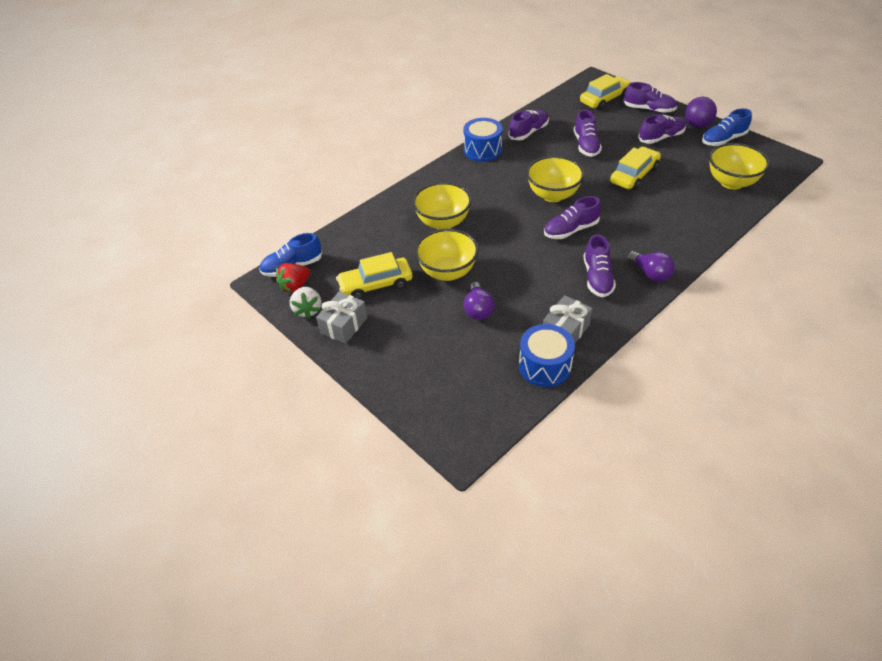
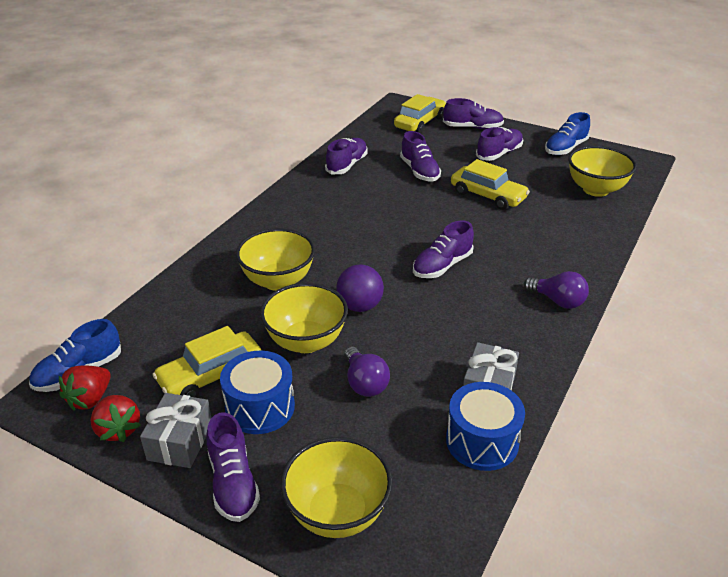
camera: 20 degrees left, 10 degrees down
white strawberry [290,287,322,319] -> red strawberry [91,395,141,442]
blue drum [463,118,502,162] -> blue drum moved to [220,351,295,434]
yellow bowl [526,156,584,202] -> yellow bowl moved to [281,437,393,538]
purple shoe [584,235,616,297] -> purple shoe moved to [206,412,260,522]
yellow car [610,147,661,190] -> yellow car turned 105 degrees clockwise [451,159,530,210]
purple ball [685,97,717,128] -> purple ball moved to [336,265,384,312]

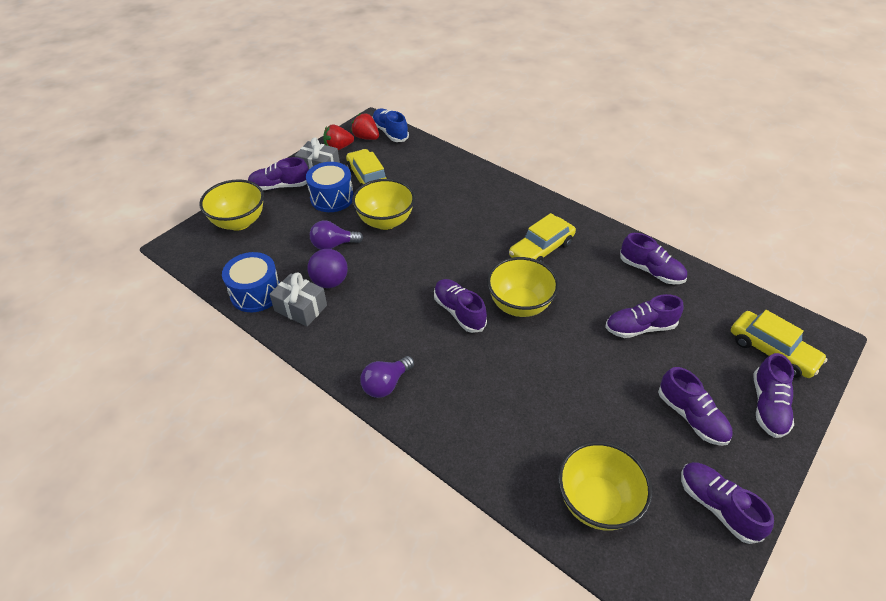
camera: 100 degrees right, 10 degrees up
yellow bowl [236,228,315,291] -> yellow bowl moved to [487,257,559,317]
purple ball [336,265,384,312] -> purple ball moved to [308,249,348,288]
yellow car [451,159,530,210] -> yellow car moved to [509,213,576,262]
blue shoe [545,112,590,155] -> purple shoe [681,462,774,544]

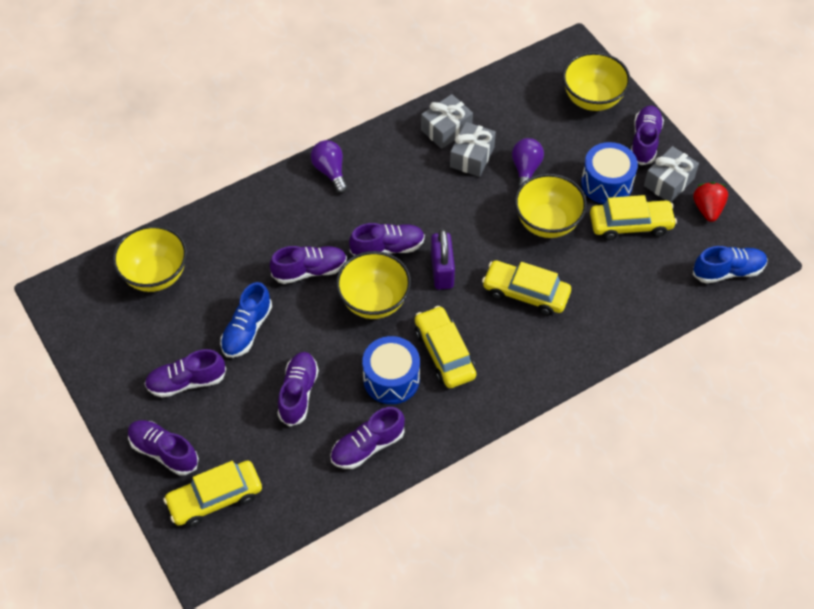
camera: 110 degrees right, 10 degrees up
blue drum [222,252,280,312] -> blue drum moved to [362,336,420,404]
purple ball [308,249,348,288] -> grey gift [450,122,496,177]
red strawberry [351,113,379,140] -> none
purple shoe [681,462,774,544] -> purple shoe moved to [270,246,347,284]
none -> blue shoe [220,282,272,358]
none -> purple padlock [431,229,455,290]
none -> yellow car [482,260,571,316]

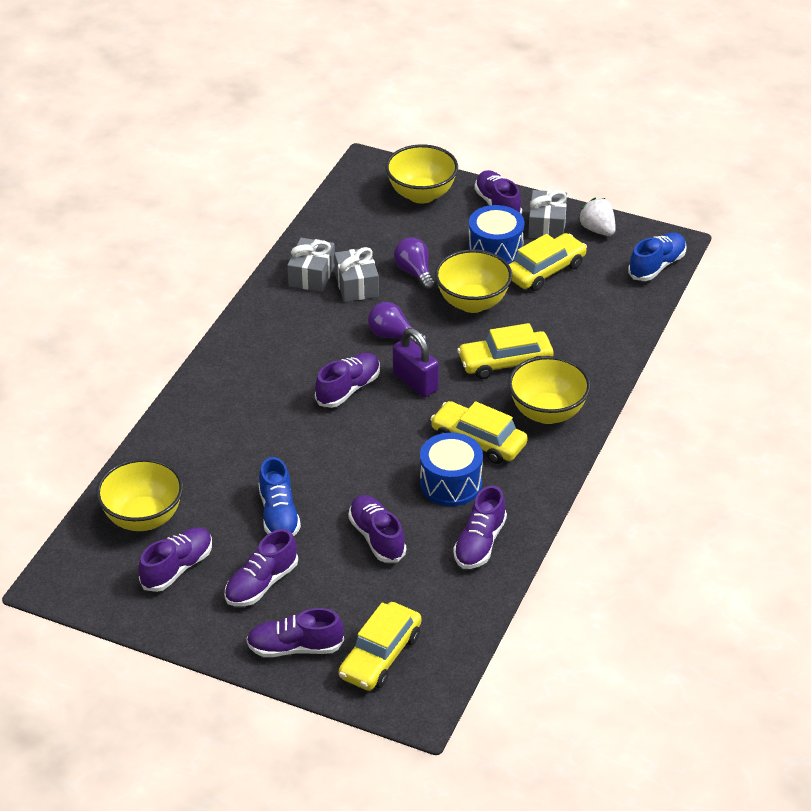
camera: 35 degrees left, 15 degrees down
purple shoe [270,246,347,284] -> purple shoe moved to [138,527,212,592]
purple light bulb [311,140,348,193] -> purple light bulb moved to [368,302,427,346]
yellow bowl [336,251,411,319] -> yellow bowl moved to [508,356,591,424]
red strawberry [693,182,728,222] -> white strawberry [578,198,616,236]

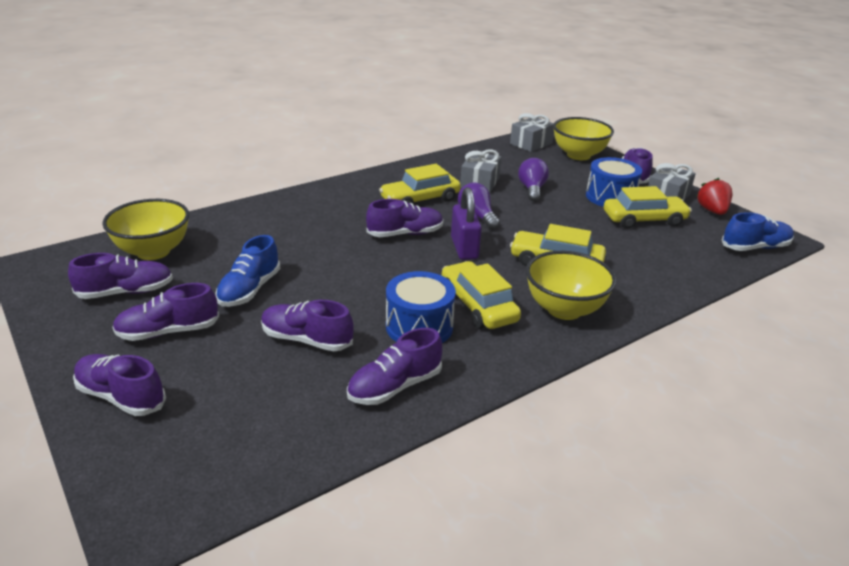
camera: 30 degrees right, 10 degrees down
grey gift [287,238,335,292] -> grey gift moved to [510,113,554,152]
yellow car [338,602,422,691] -> yellow car moved to [379,164,461,204]
purple shoe [348,495,406,563] -> purple shoe turned 75 degrees counterclockwise [261,300,354,352]
yellow bowl [435,249,512,313] -> none
white strawberry [578,198,616,236] -> red strawberry [697,178,732,215]

